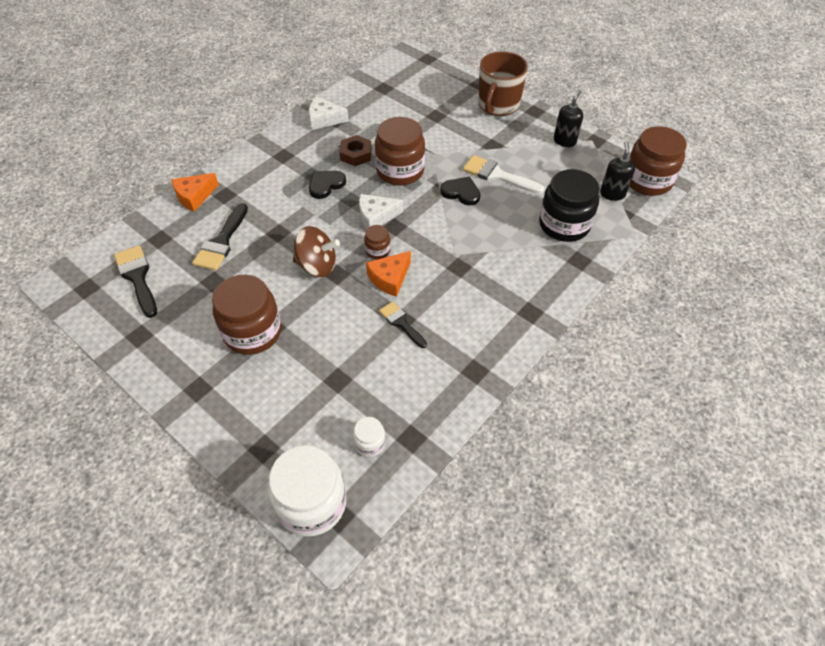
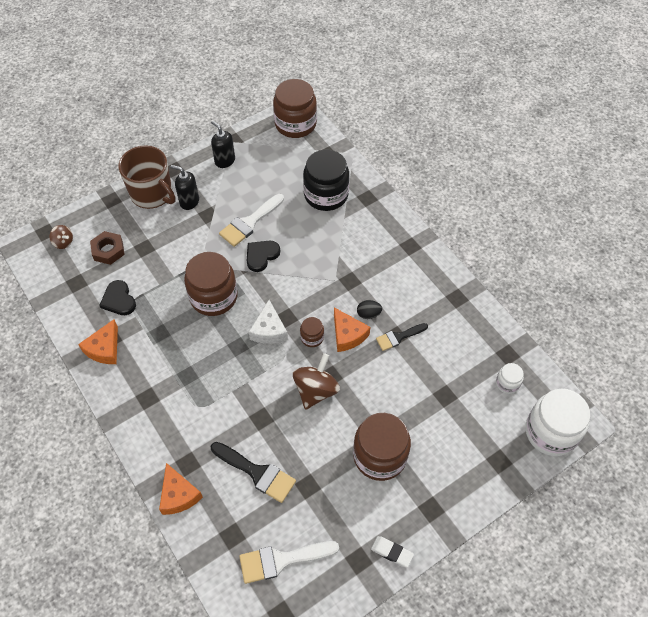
camera: 75 degrees left, 5 degrees up
black brush [114,245,157,318] -> white brush [239,541,339,584]
white cheese [309,97,349,130] -> orange cheese [78,319,118,364]
black heart [309,171,346,199] -> black heart moved to [99,280,136,315]
brown nut [340,135,372,166] -> brown nut moved to [90,231,125,265]
black soap dispenser [600,141,635,201] -> black soap dispenser moved to [171,165,199,210]
none -> brown spinning top [49,225,73,249]
none -> black egg [357,300,382,319]
none -> white eraser [371,536,414,568]

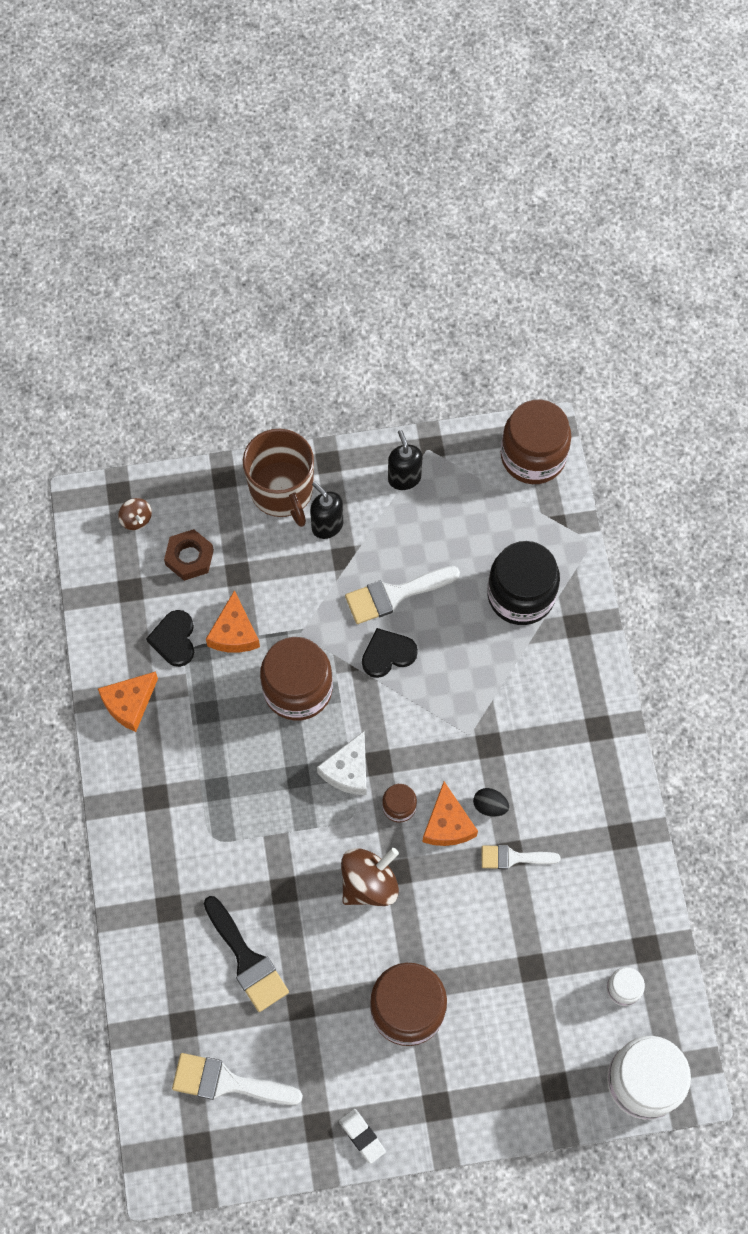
camera: 25 degrees right, 10 degrees up
orange cheese [159,463,203,515] -> orange cheese moved to [206,590,260,653]
black brush [376,323,428,351] -> white brush [482,845,561,869]

